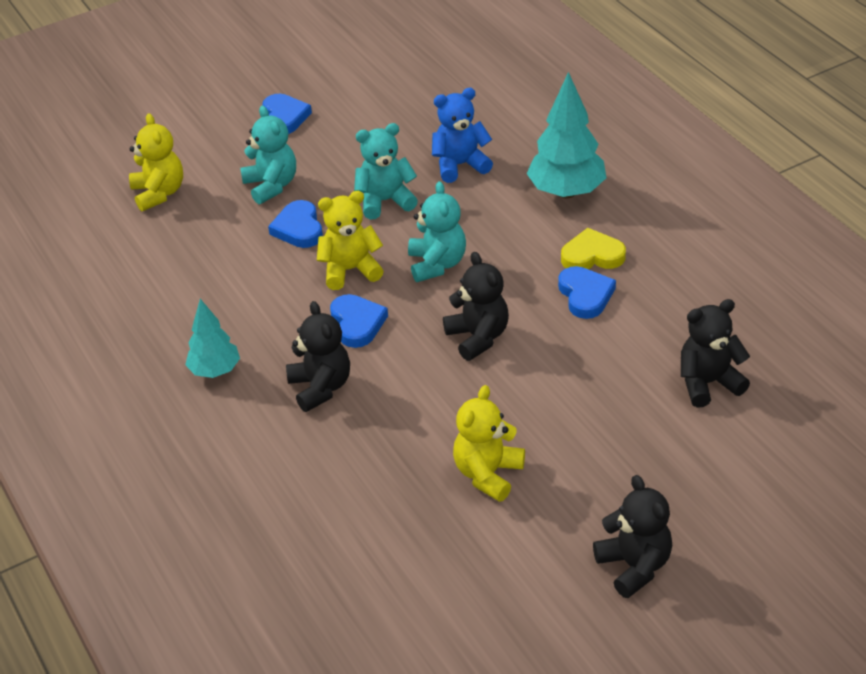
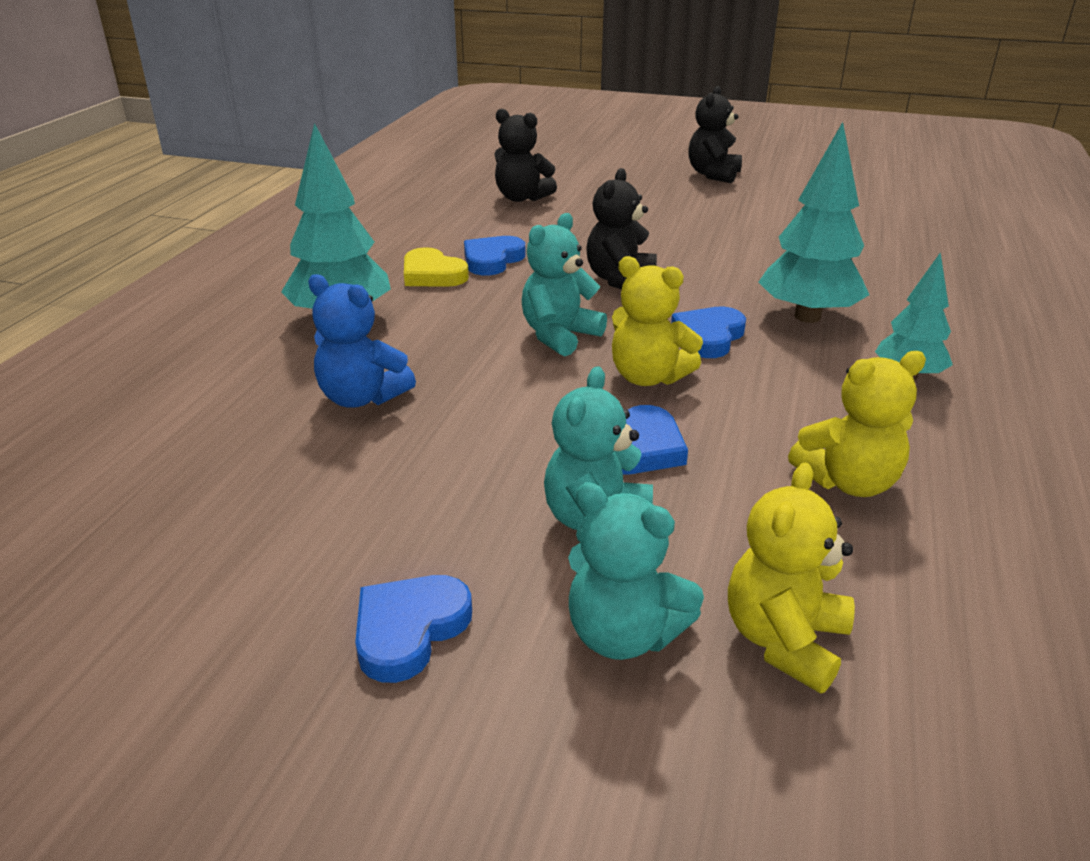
camera: 135 degrees left, 10 degrees down
black teddy bear [286,301,350,412] -> turquoise tree [758,122,869,323]
turquoise teddy bear [354,123,418,219] -> turquoise teddy bear moved to [568,482,704,660]
yellow teddy bear [453,385,525,502] -> yellow teddy bear moved to [788,351,926,497]

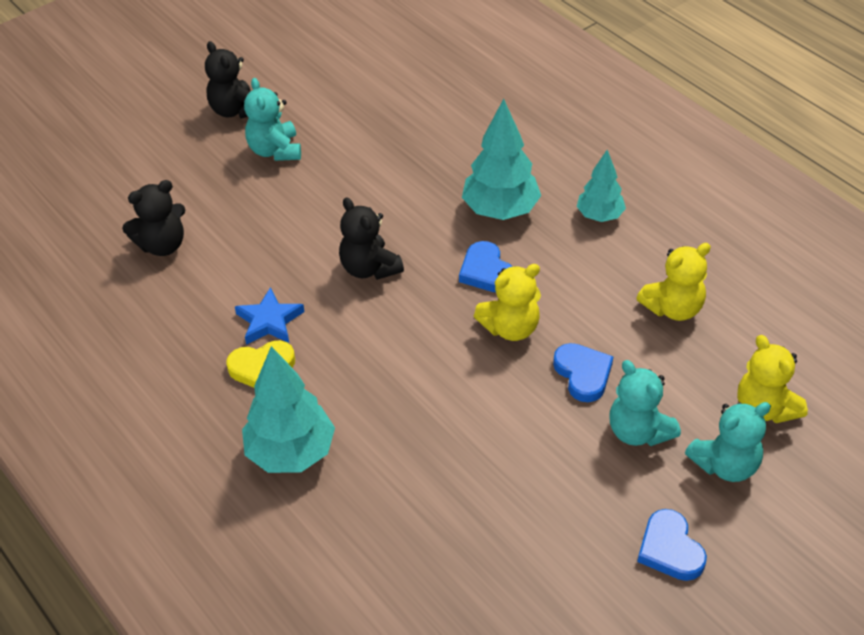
camera: 55 degrees left, 15 degrees up
blue teddy bear [308,274,416,408] -> none
blue heart [464,236,526,275] -> blue star [235,287,305,345]
turquoise teddy bear [522,213,607,356] -> turquoise teddy bear moved to [244,78,301,161]
yellow teddy bear [788,351,926,497] -> yellow teddy bear turned 45 degrees clockwise [637,243,711,321]

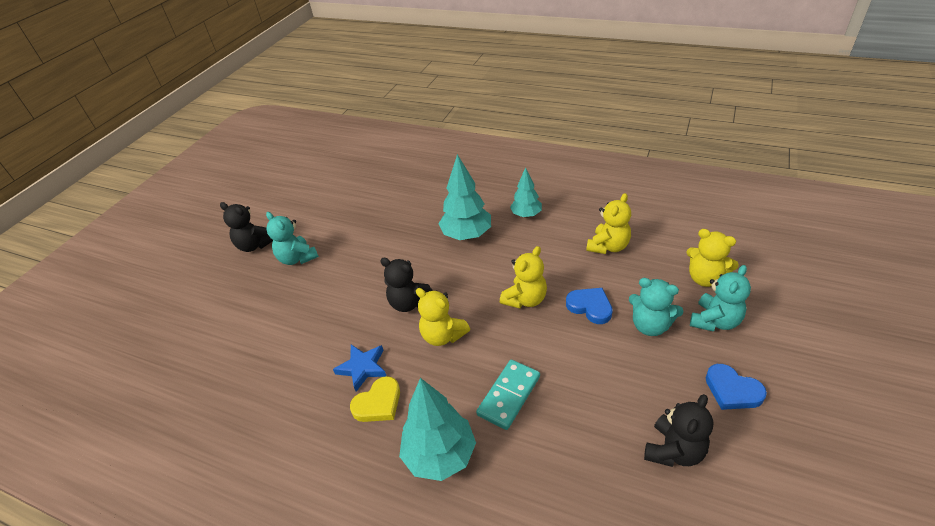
camera: 25 degrees left, 5 degrees down
black teddy bear [122,180,185,256] -> black teddy bear moved to [644,394,714,467]
blue heart [459,241,512,292] -> none
none -> yellow teddy bear [416,288,470,346]
none -> turquoise domino [476,360,540,430]

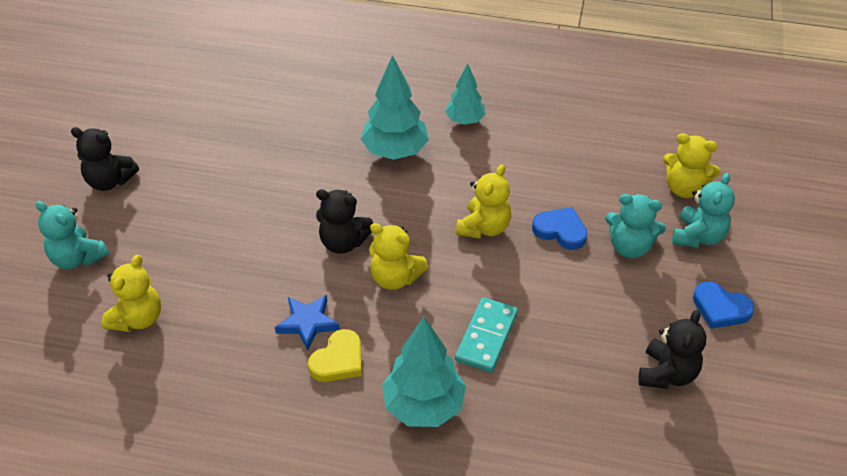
camera: 15 degrees left, 5 degrees up
turquoise teddy bear [266,212,319,265] -> turquoise teddy bear moved to [36,201,109,269]
yellow teddy bear [586,193,631,254] -> yellow teddy bear moved to [102,254,161,332]

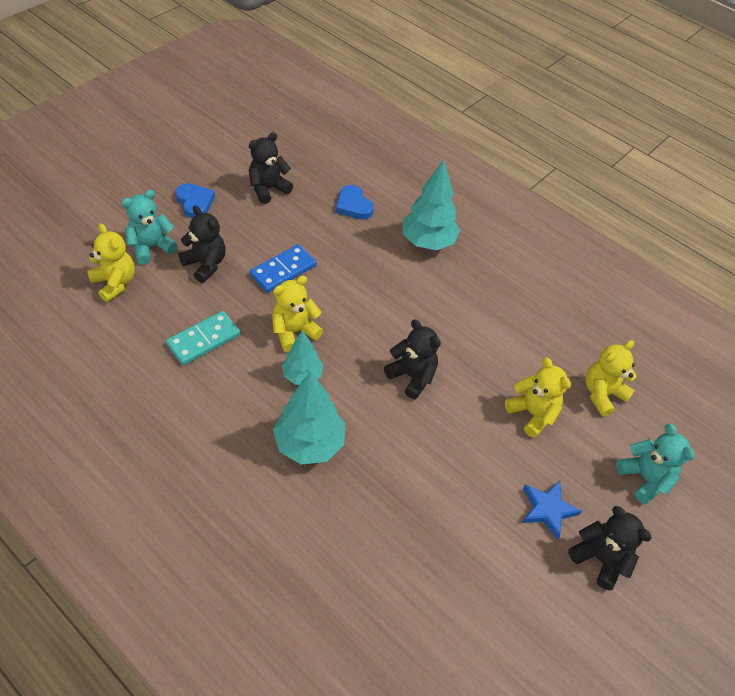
camera: 155 degrees left, 5 degrees up
blue star [275,295,340,351] -> blue star moved to [522,481,582,540]
yellow heart [308,329,362,382] -> none
yellow teddy bear [369,223,428,290] -> yellow teddy bear moved to [505,357,571,438]
turquoise tree [445,63,486,125] -> turquoise tree moved to [282,330,323,385]
turquoise domino [455,297,518,373] -> turquoise domino moved to [166,311,240,365]
blue heart [532,207,587,250] -> blue heart moved to [336,185,374,220]
turquoise teddy bear [605,194,666,258] -> black teddy bear [178,206,226,283]
none -> blue domino [250,244,316,293]

